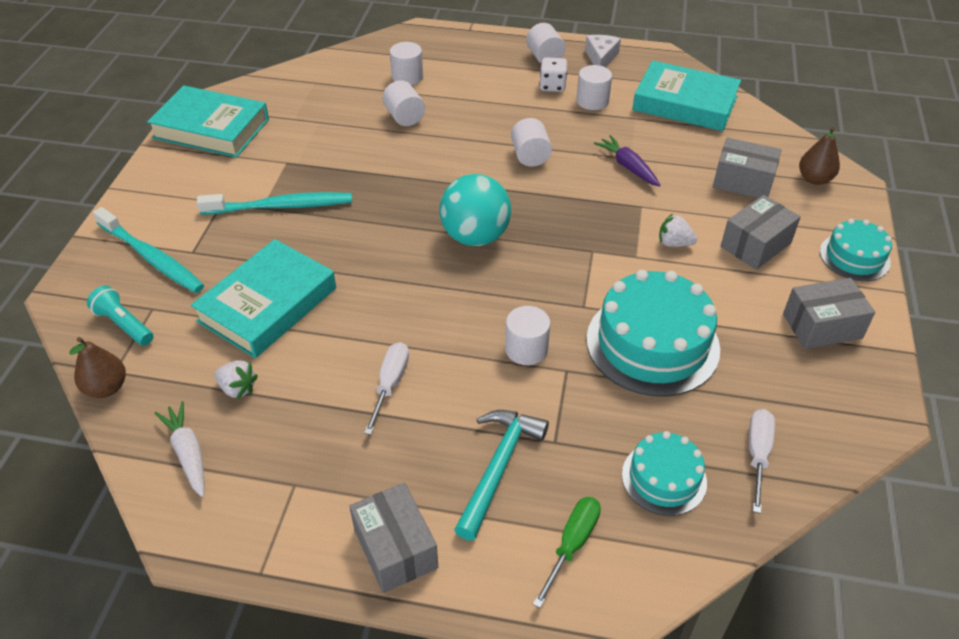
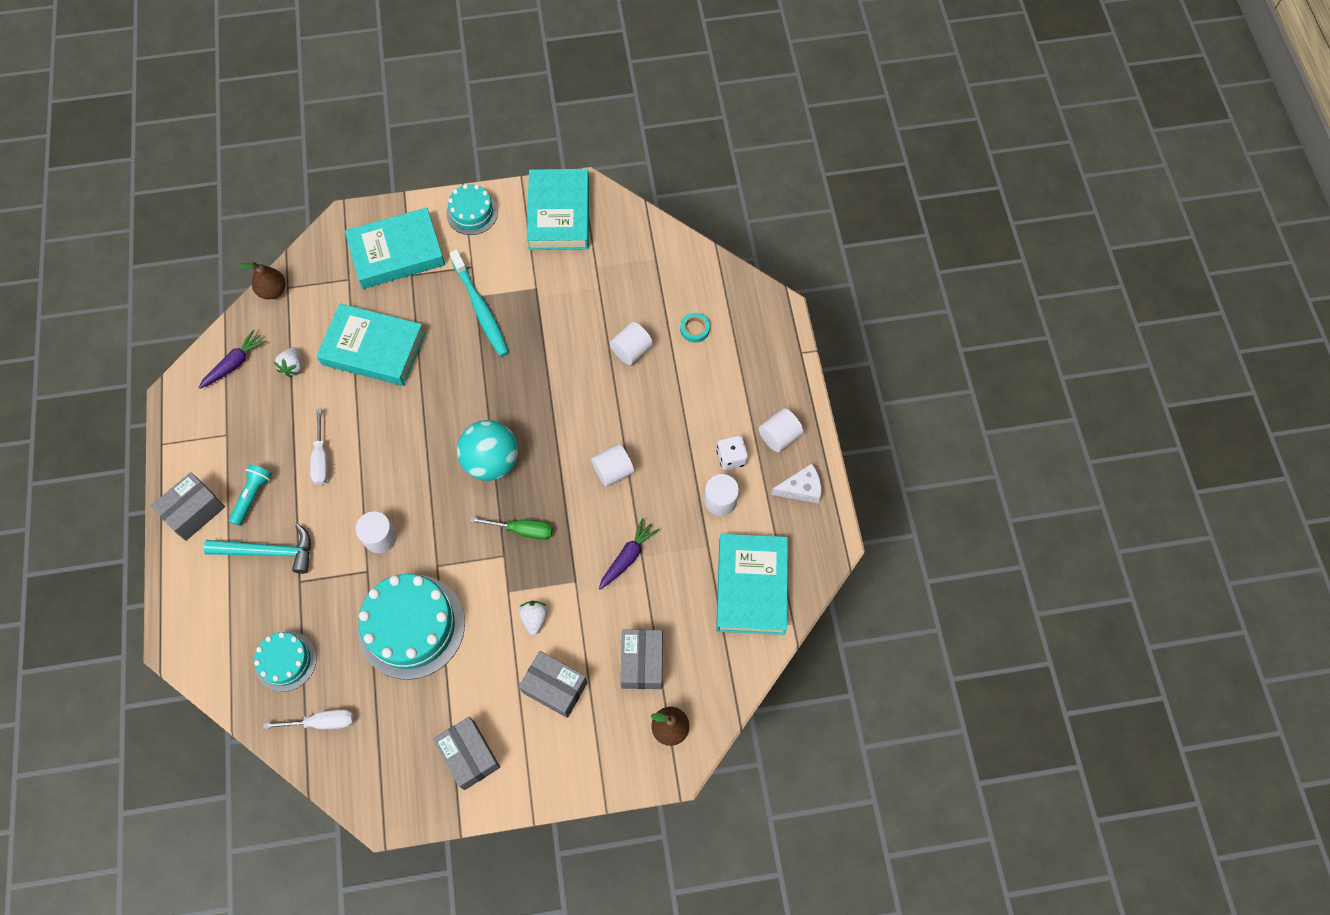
camera: 70 degrees right, 20 degrees up
turquoise flashlight [87,285,154,346] -> turquoise flashlight moved to [229,464,272,526]
turquoise toothbrush [93,207,204,293] -> turquoise book [345,207,445,289]
white carrot [155,401,205,497] -> purple carrot [198,329,267,389]
white screwdriver [364,342,409,435] -> white screwdriver turned 90 degrees clockwise [310,409,328,485]
white cylinder [390,42,423,85] -> turquoise tape [680,313,710,343]
green screwdriver [533,497,601,608] -> green screwdriver moved to [470,517,553,540]
turquoise cake [820,219,892,281] -> turquoise cake moved to [446,184,498,235]

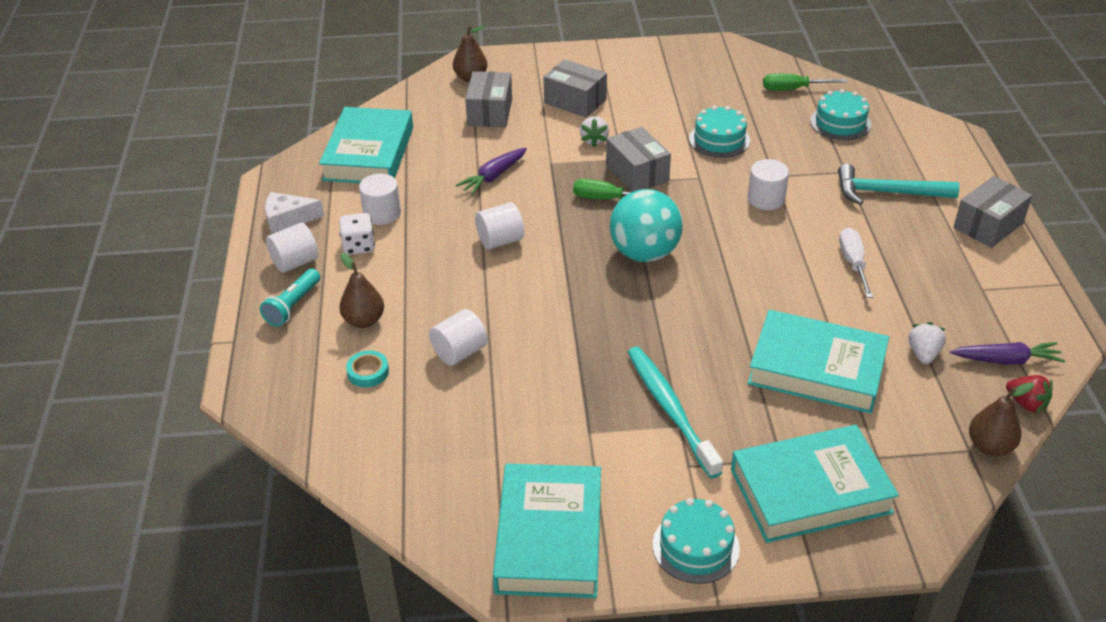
camera: 175 degrees left, 25 degrees down
purple carrot [198,329,267,389] -> purple carrot turned 135 degrees counterclockwise [950,342,1065,365]
turquoise flashlight [229,464,272,526] -> turquoise flashlight moved to [260,269,320,327]
white screwdriver [263,710,354,729] -> green screwdriver [763,74,847,91]
turquoise cake [358,574,465,680] -> turquoise cake [689,106,750,158], size x0.56
grey box [433,716,500,790] -> grey box moved to [606,127,671,192]
none -> brown pear [340,253,384,328]
none -> red strawberry [1006,375,1053,413]

